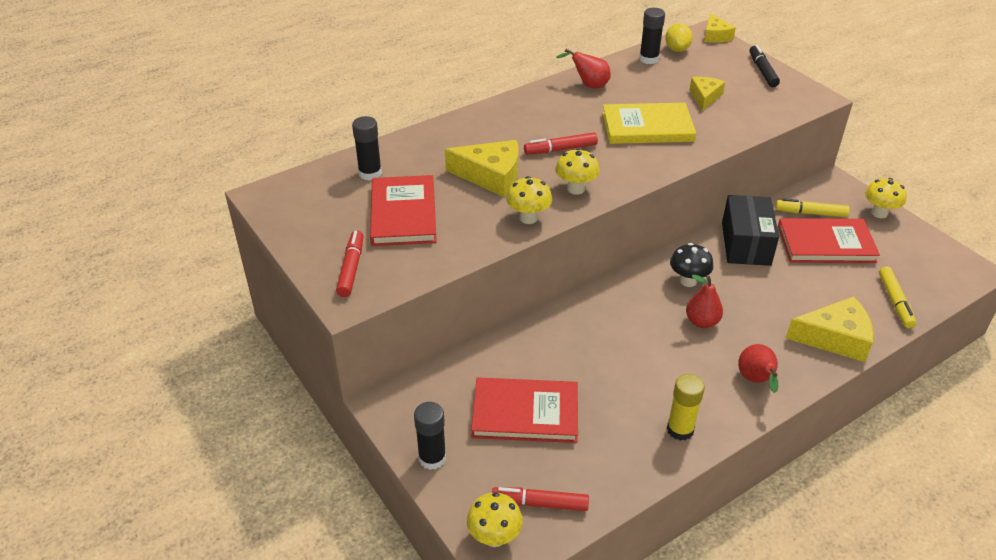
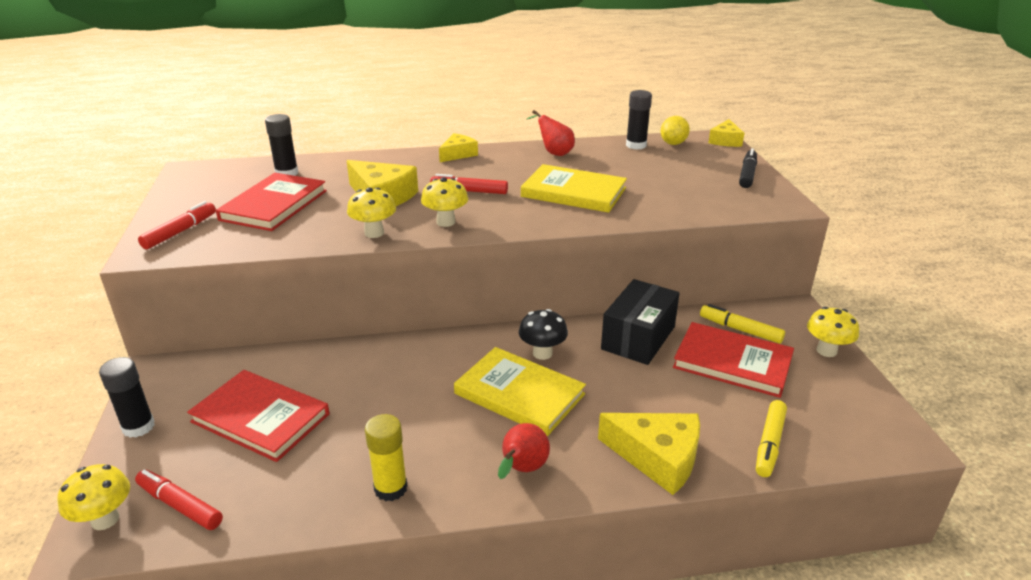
camera: 25 degrees right, 10 degrees down
red pear [686,275,723,328] -> yellow book [454,347,586,436]
yellow cheese [690,77,725,111] -> yellow cheese moved to [439,133,478,162]

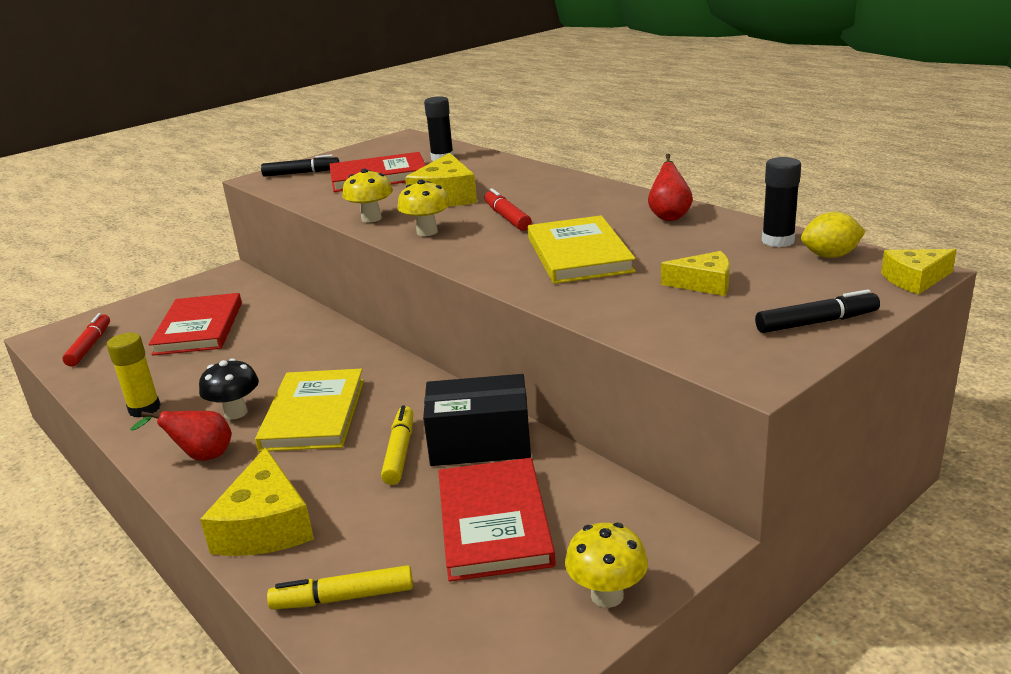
camera: 60 degrees right, 5 degrees down
yellow mushroom [58,464,130,530] -> none
black glue stick [99,357,155,438] -> none
red marker [138,201,216,249] -> black marker [261,154,339,177]
yellow cheese [439,133,478,162] -> yellow cheese moved to [661,251,730,296]
black mushroom [519,309,568,360] -> black mushroom moved to [199,358,259,419]
yellow marker [700,304,785,344] -> yellow marker moved to [381,405,413,485]

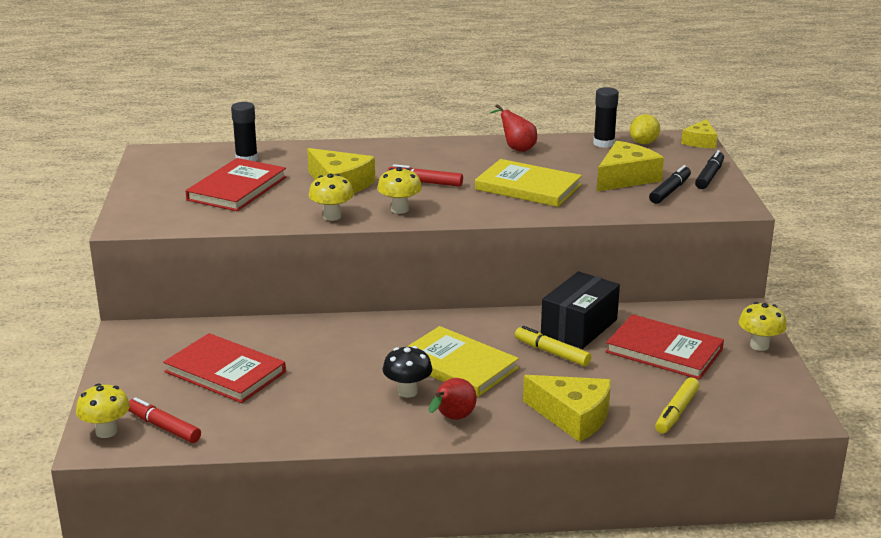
camera: 55 degrees left, 0 degrees up
yellow glue stick [107,333,161,417] -> none
black marker [261,154,339,177] -> black marker moved to [649,165,691,204]
yellow cheese [661,251,730,296] -> yellow cheese [597,141,664,191], size x1.63
none -> yellow mushroom [76,384,130,438]

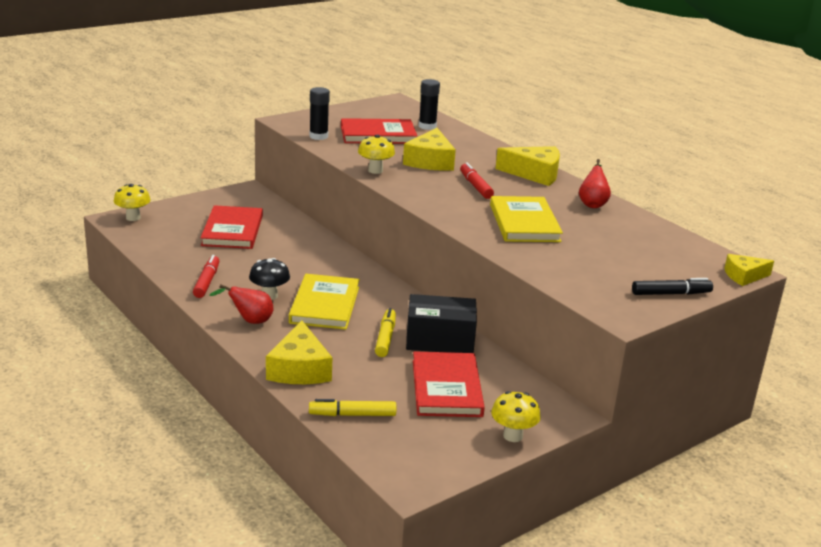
camera: 55 degrees right, 0 degrees up
red marker [129,397,201,443] -> red marker moved to [193,255,219,298]
yellow mushroom [377,167,422,214] -> none
black glue stick [593,87,619,148] -> black glue stick moved to [309,87,330,140]
yellow cheese [597,141,664,191] -> yellow cheese moved to [495,146,560,186]
yellow lemon [630,114,660,144] -> none
black marker [649,165,691,204] -> none

